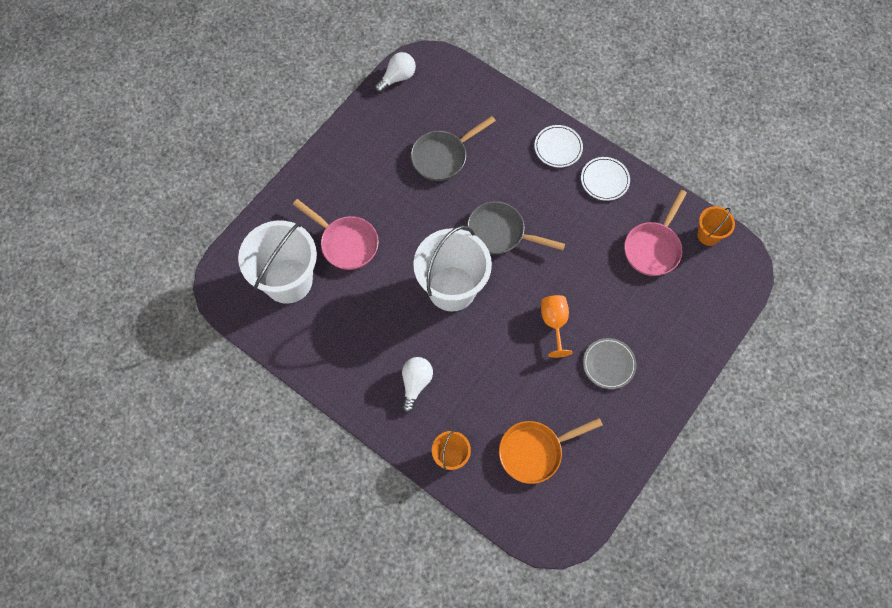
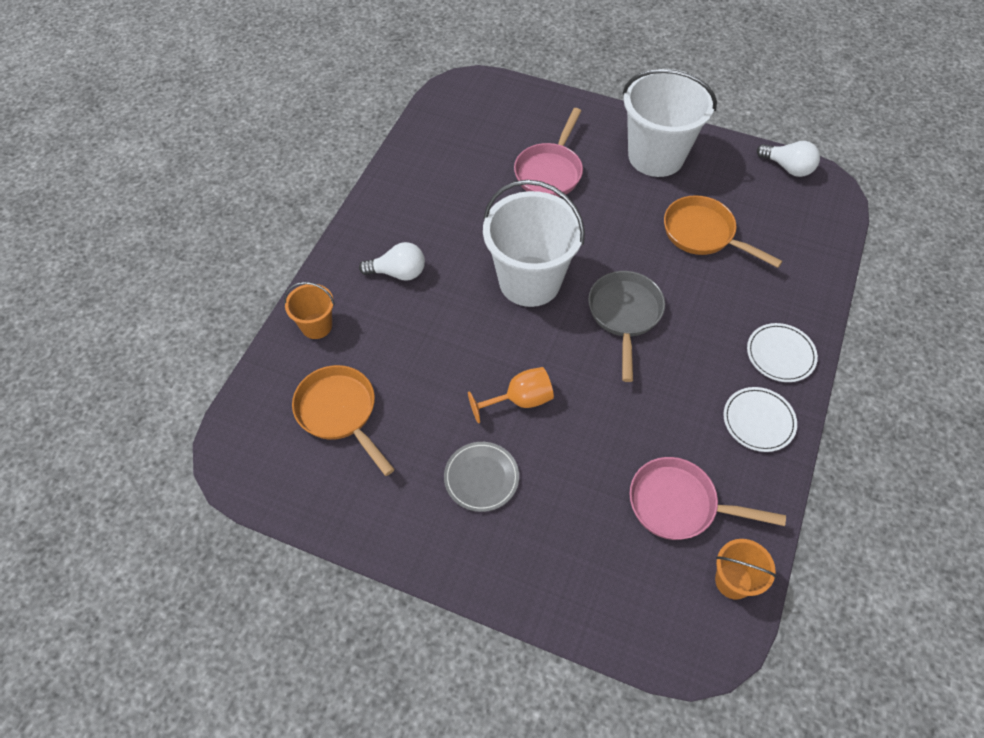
camera: 75 degrees right, 10 degrees down
white bucket [238,220,317,304] -> white bucket moved to [622,69,717,177]
grey pan [411,116,496,181] -> orange pan [664,195,783,268]

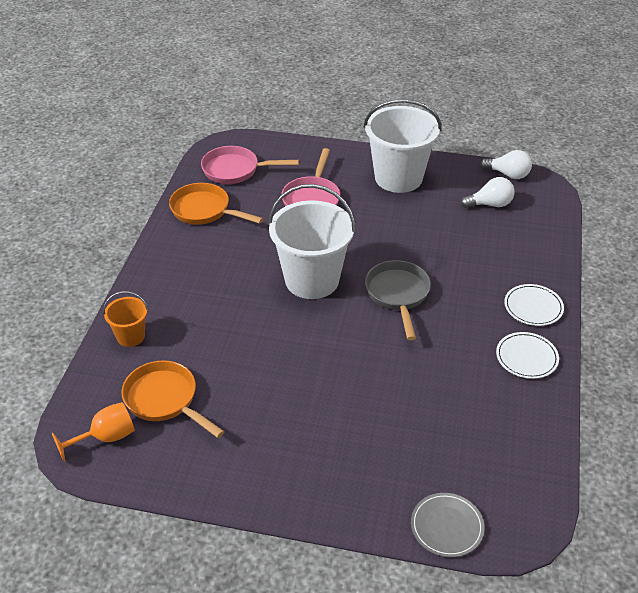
camera: 10 degrees left, 15 degrees down
white light bulb [359,242,425,281] -> white light bulb moved to [461,177,515,208]
grey plate [444,442,519,512] -> grey plate moved to [411,493,484,557]
orange goblet [468,367,554,423] -> orange goblet moved to [52,402,135,462]
pink pan [629,457,786,540] -> pink pan moved to [201,146,299,184]
orange pan [664,195,783,268] -> orange pan moved to [169,183,263,225]
orange bucket [715,539,777,600] -> none

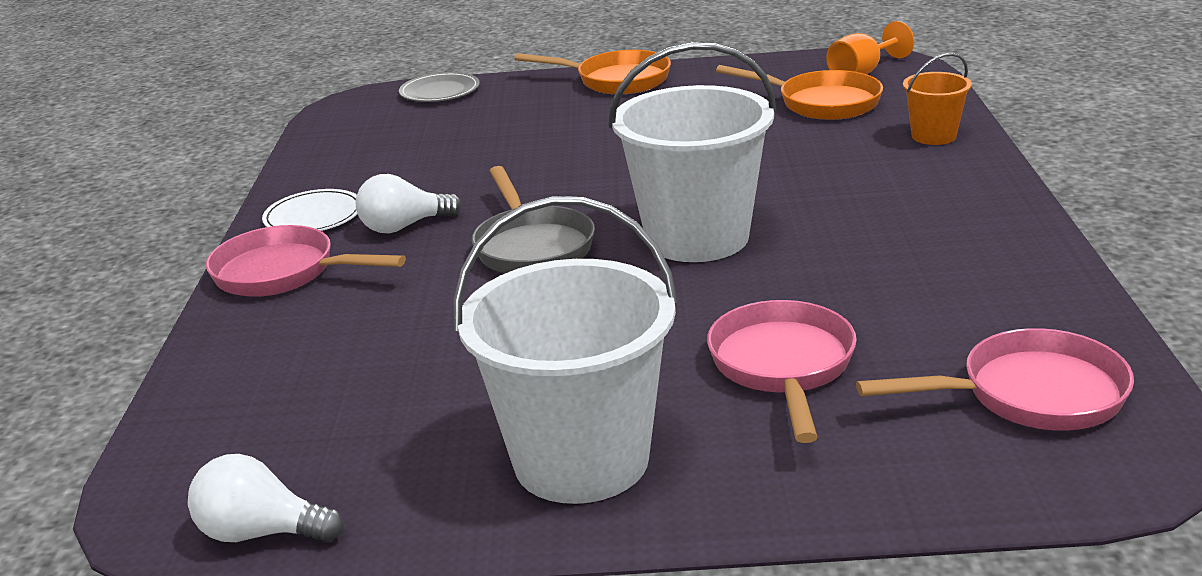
camera: 170 degrees right, 15 degrees down
orange pan [169,183,263,225] -> orange pan moved to [514,50,671,94]
white light bulb [461,177,515,208] -> white light bulb moved to [356,174,462,233]
white plate [504,284,564,326] -> pink pan [206,225,406,297]

